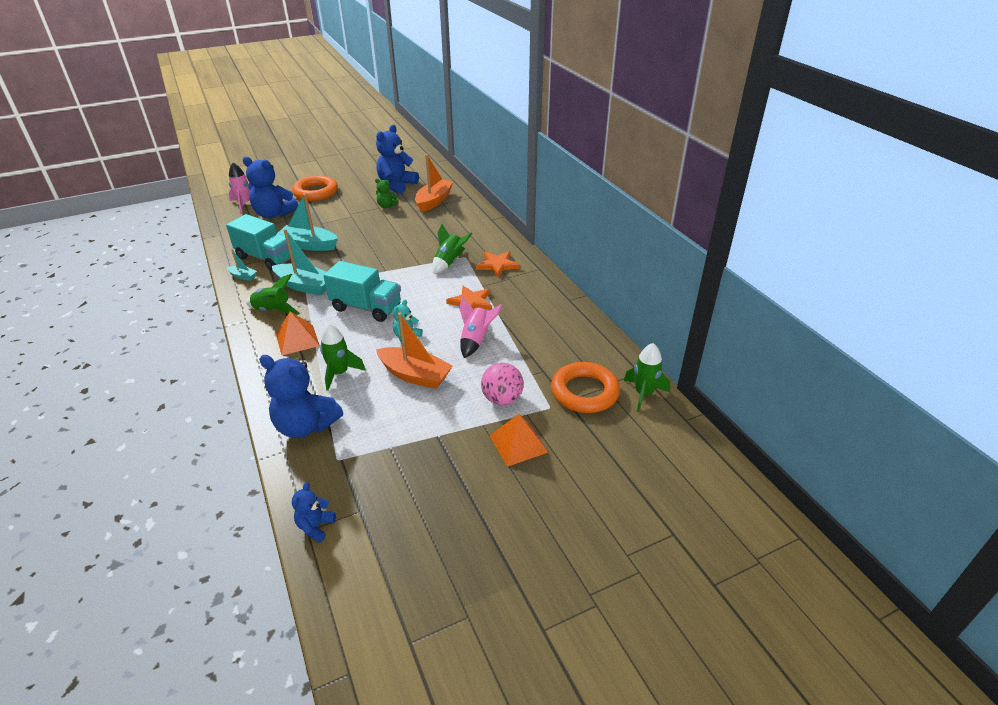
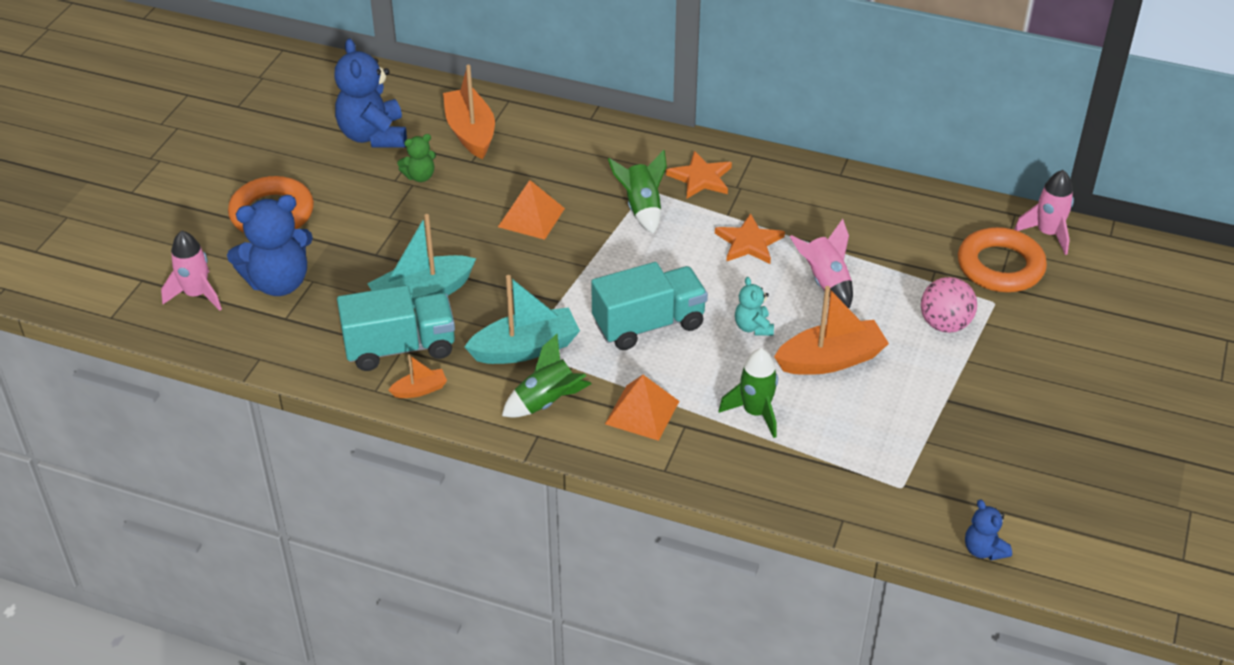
camera: 45 degrees left, 5 degrees up
turquoise boat [227,250,257,281] -> orange boat [389,355,447,398]
blue teddy bear [259,355,343,438] -> none
orange pyramid [489,414,549,467] -> orange pyramid moved to [498,180,565,240]
green rocket [624,343,670,412] -> pink rocket [1014,170,1074,255]

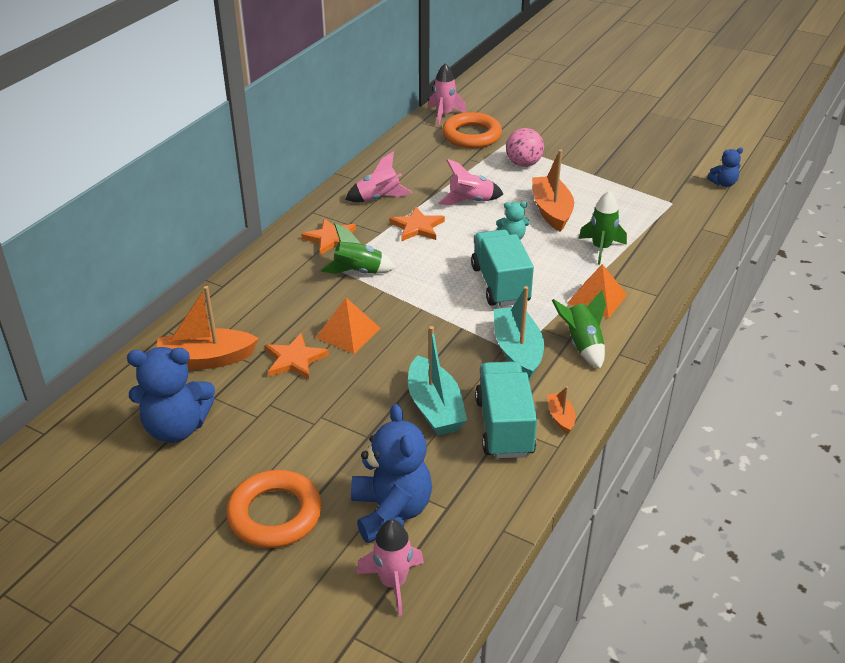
camera: 80 degrees left, 5 degrees down
green teddy bear [397,134,436,182] -> none
none -> orange star [265,333,329,380]
none -> pink rocket [345,152,412,202]

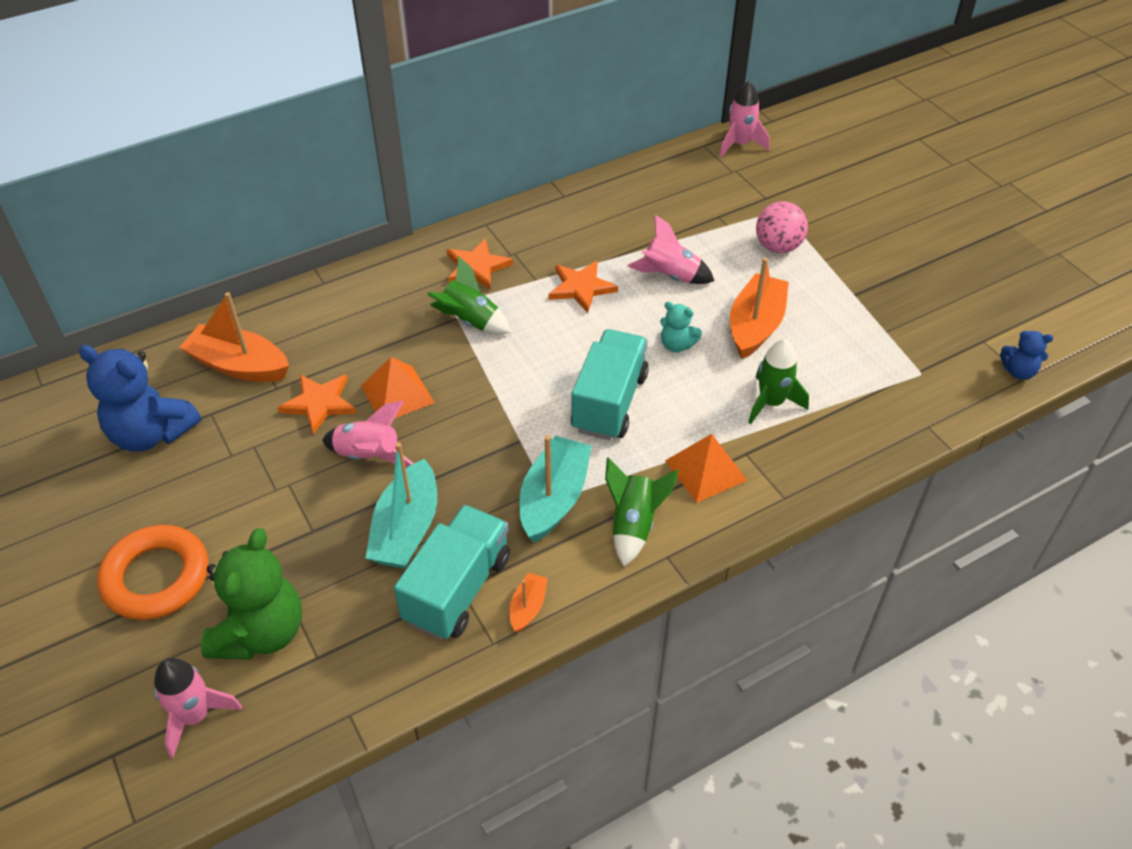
camera: 30 degrees right, 10 degrees up
pink rocket [345,152,412,202] -> pink rocket moved to [322,401,414,467]
blue teddy bear [351,404,432,543] -> green teddy bear [201,528,302,660]
orange ring [442,112,502,149] -> none

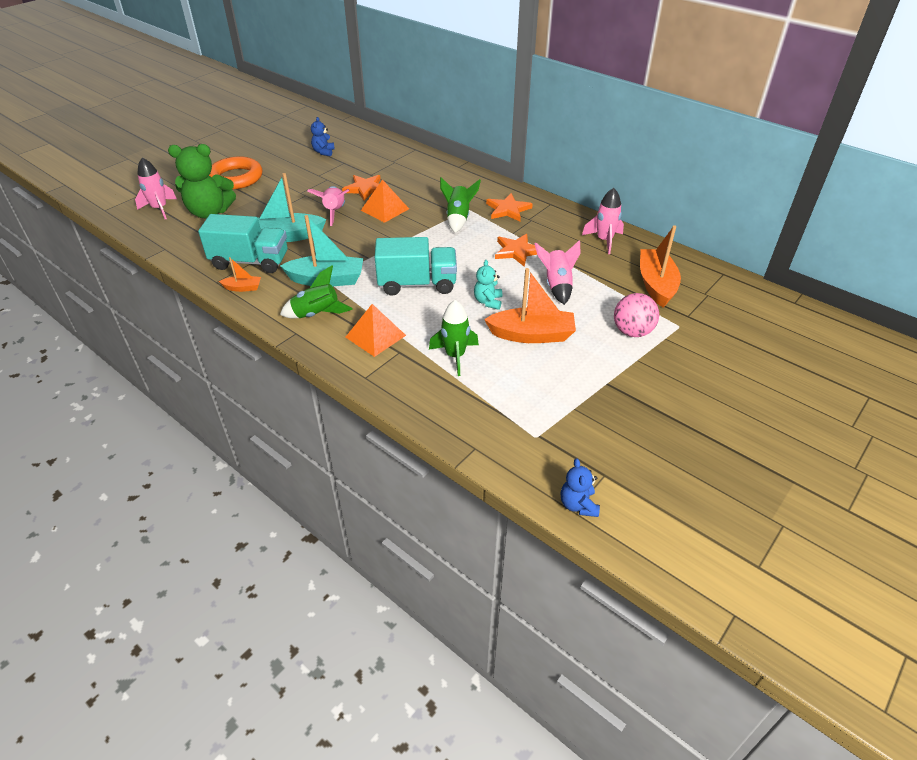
camera: 70 degrees right, 5 degrees down
blue teddy bear [78,345,201,451] -> blue teddy bear [311,117,335,156], size x0.50
orange boat [179,292,289,382] -> orange boat moved to [640,225,681,308]
pink rocket [719,81,769,157] -> pink rocket moved to [582,188,624,254]

